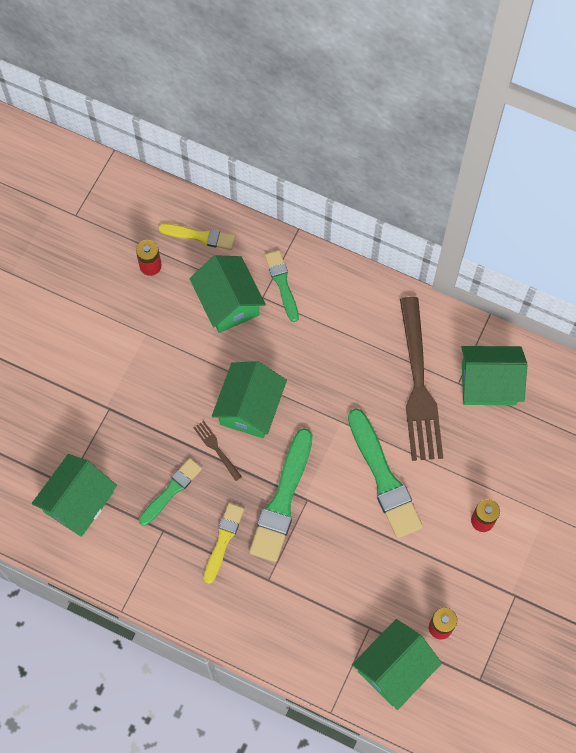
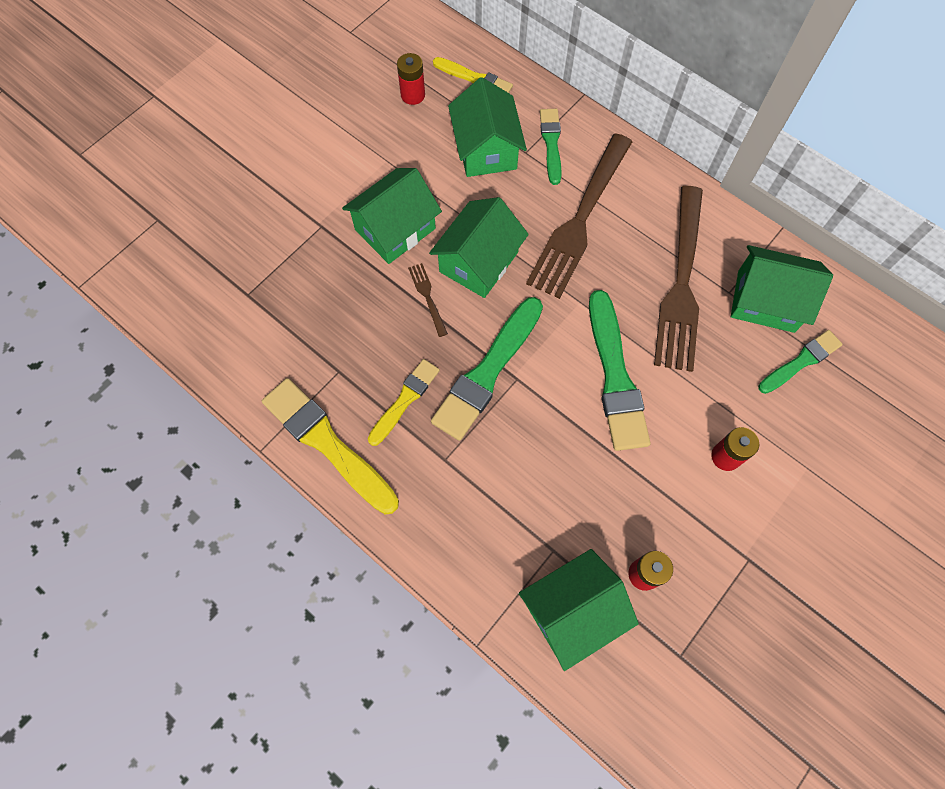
camera: 15 degrees right, 0 degrees up
green house [32,454,117,537] -> green house moved to [342,168,442,264]
green brush [139,458,202,526] -> green brush moved to [758,330,843,394]
none -> yellow brush [262,378,399,514]
none -> brown fork [526,133,632,299]

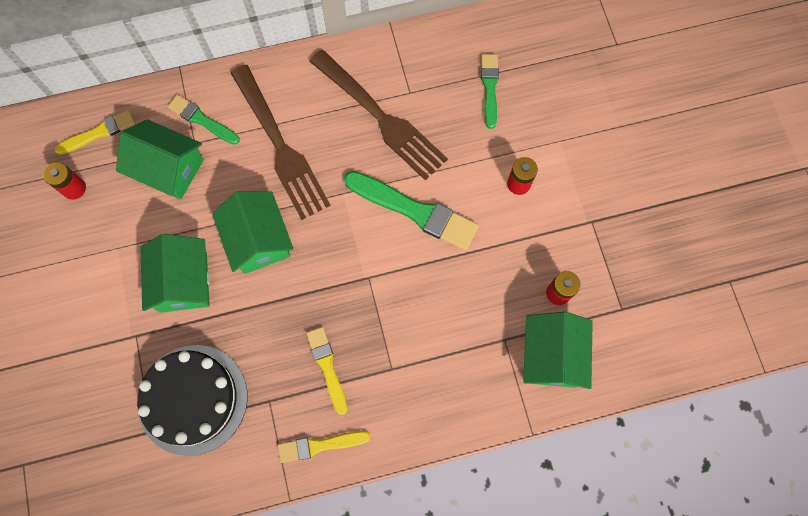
camera: 55 degrees left, 5 degrees up
yellow brush [262,378,399,514] -> yellow brush [278,431,370,463], size x0.59
brown fork [408,263,448,337] -> none
green brush [431,297,543,441] -> none
green house [731,245,833,333] -> none
none -> black cake [137,345,247,456]

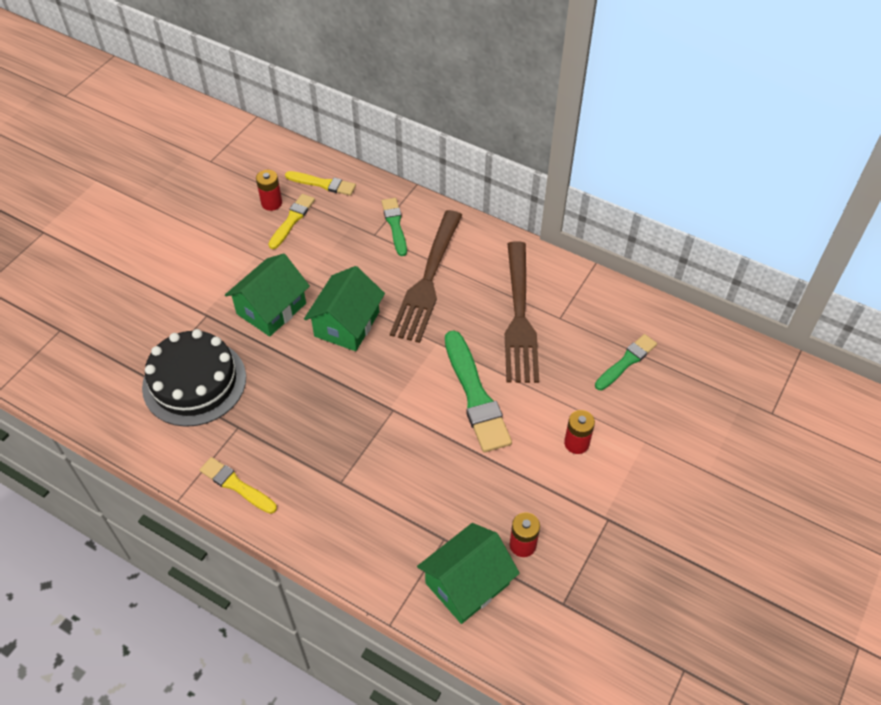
camera: 45 degrees right, 20 degrees down
green house [116,119,204,199] -> none
yellow brush [306,327,347,415] -> yellow brush moved to [268,194,315,249]

